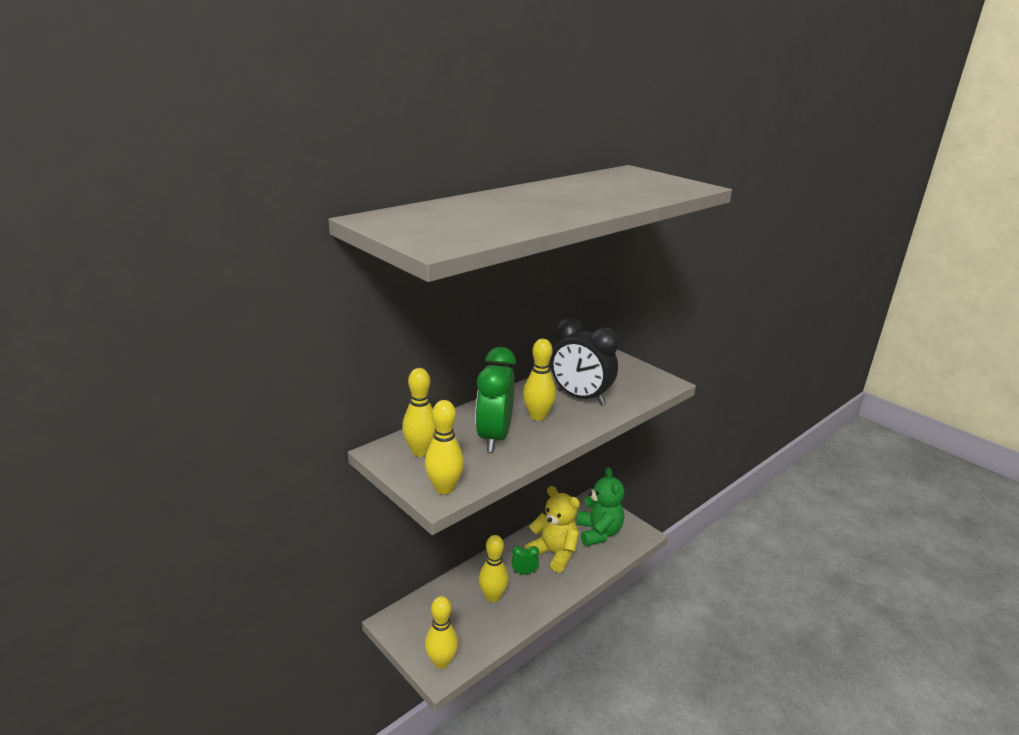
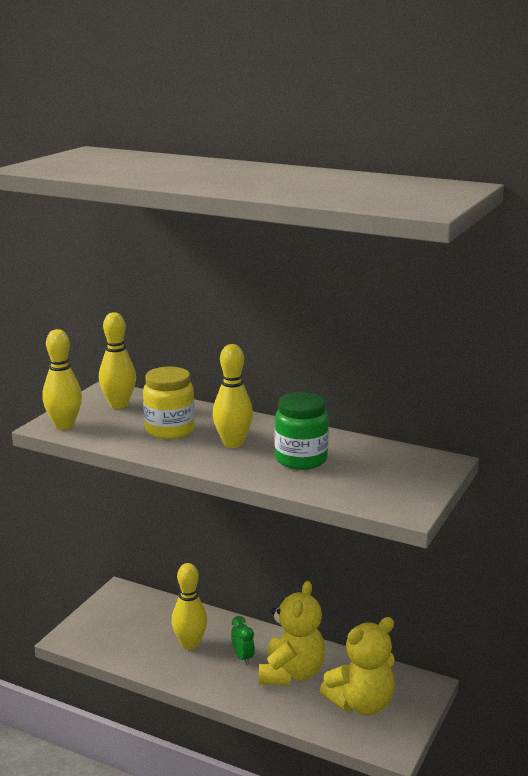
camera: 70 degrees right, 5 degrees down
yellow bowling pin [425,596,458,669] -> none
green clock [475,347,516,452] -> yellow jar [143,367,195,439]
black clock [551,318,619,405] -> green jar [275,392,329,470]
green teddy bear [576,467,625,546] -> yellow teddy bear [320,617,395,715]

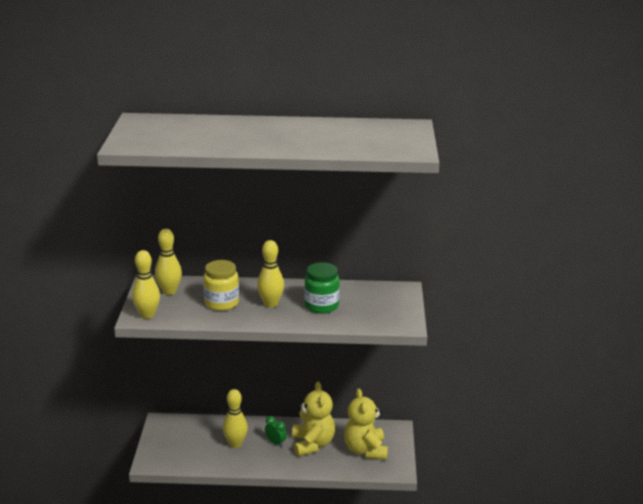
camera: 25 degrees left, 5 degrees up
yellow teddy bear [320,617,395,715] -> yellow teddy bear turned 135 degrees clockwise [344,388,388,460]

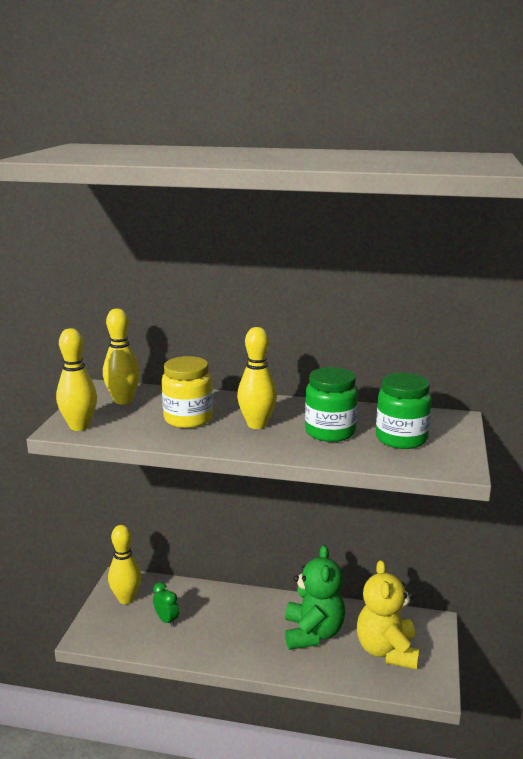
camera: 10 degrees right, 5 degrees down
yellow bowling pin [223,389,248,448] -> yellow bowling pin moved to [108,525,141,604]
green clock [265,416,287,447] -> green clock moved to [153,582,179,627]
yellow teddy bear [292,382,335,456] -> green teddy bear [285,545,345,650]
none -> green jar [376,373,432,449]

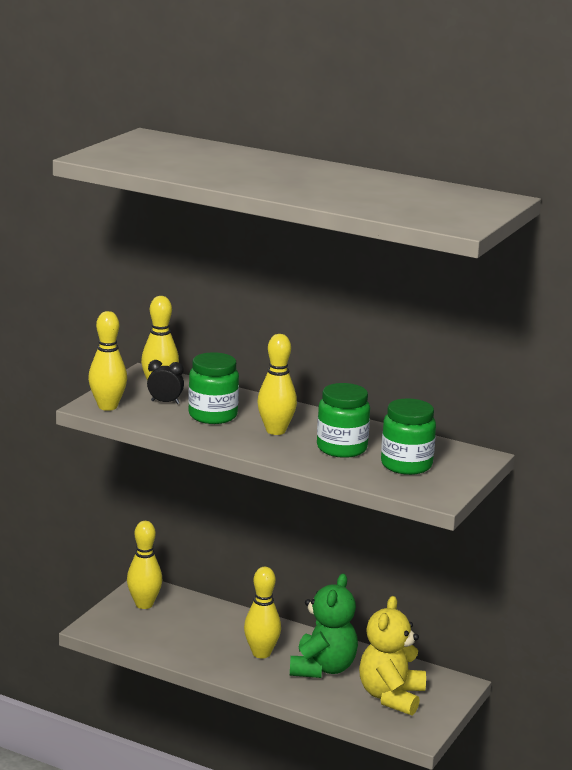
camera: 15 degrees right, 0 degrees up
green clock [153,582,179,627] -> none
yellow jar [162,356,213,428] -> green jar [188,352,239,424]
none -> black clock [147,360,184,404]
none -> yellow bowling pin [244,567,281,659]

